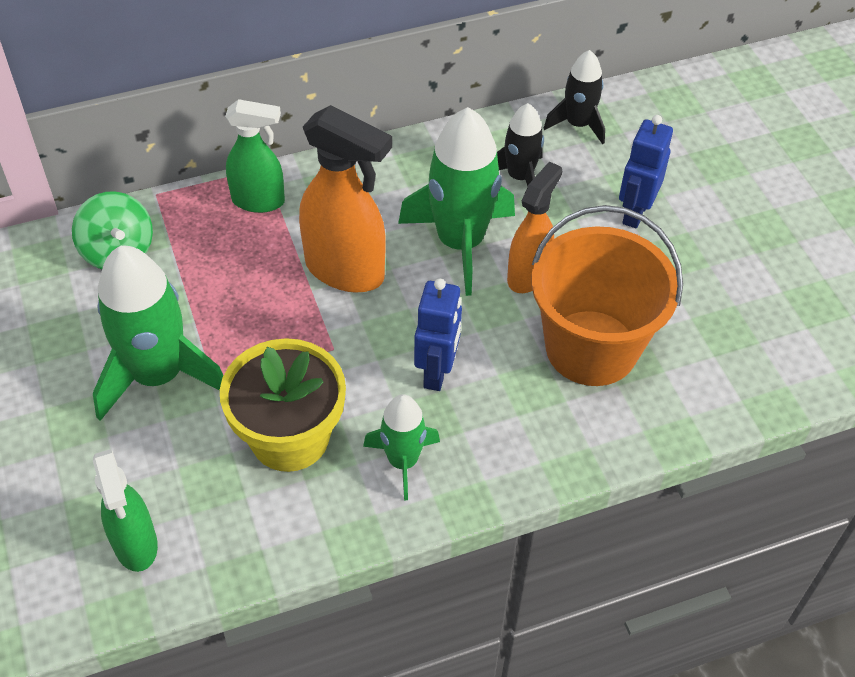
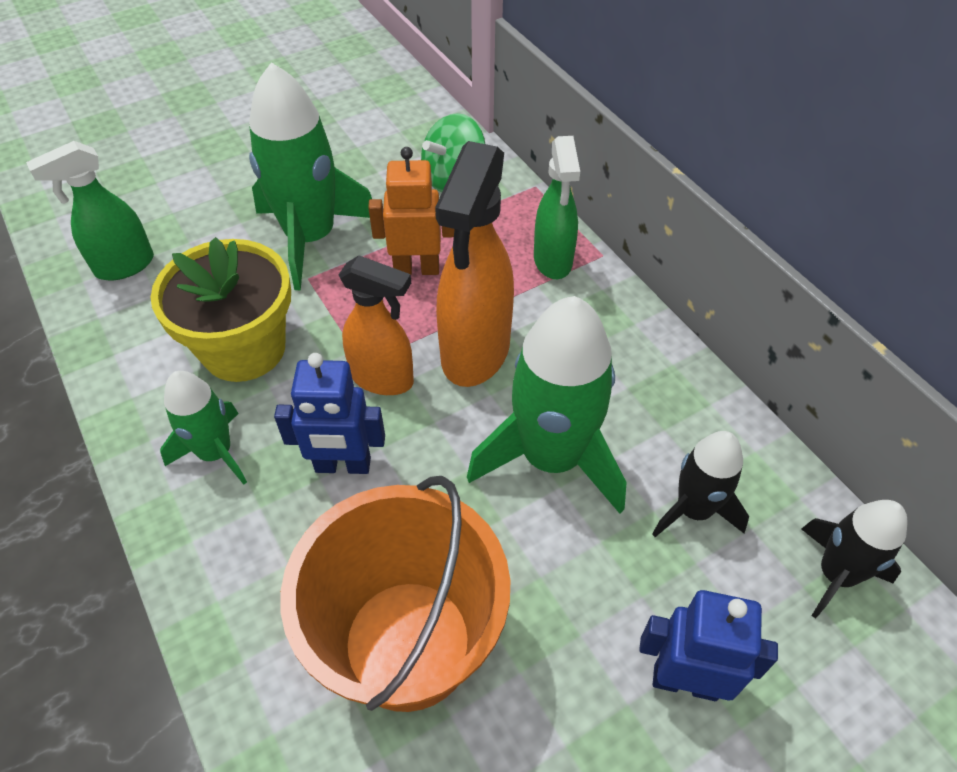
camera: 80 degrees right, 0 degrees up
orange spray bottle [507,161,562,293] -> orange spray bottle moved to [339,255,414,395]
none -> orange robot [368,147,455,275]

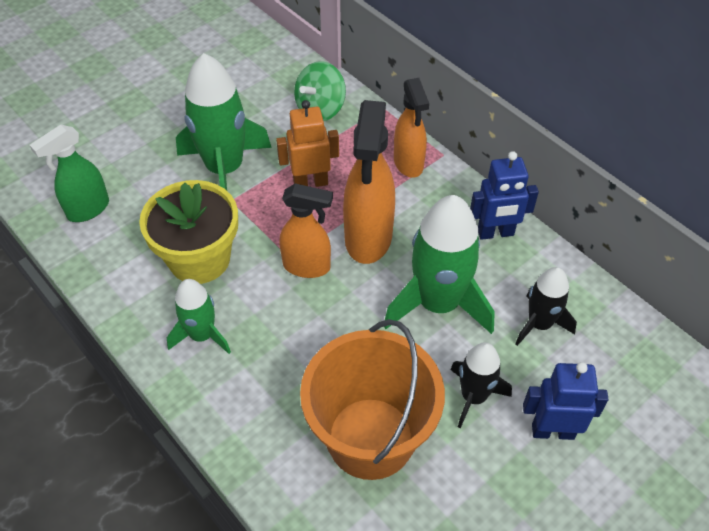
camera: 10 degrees left, 0 degrees up
blue robot [274,353,385,474] -> blue robot moved to [470,151,539,240]
green spray bottle [534,136,580,279] -> orange spray bottle [394,78,429,178]
black rocket [802,500,908,618] -> black rocket moved to [450,342,512,428]

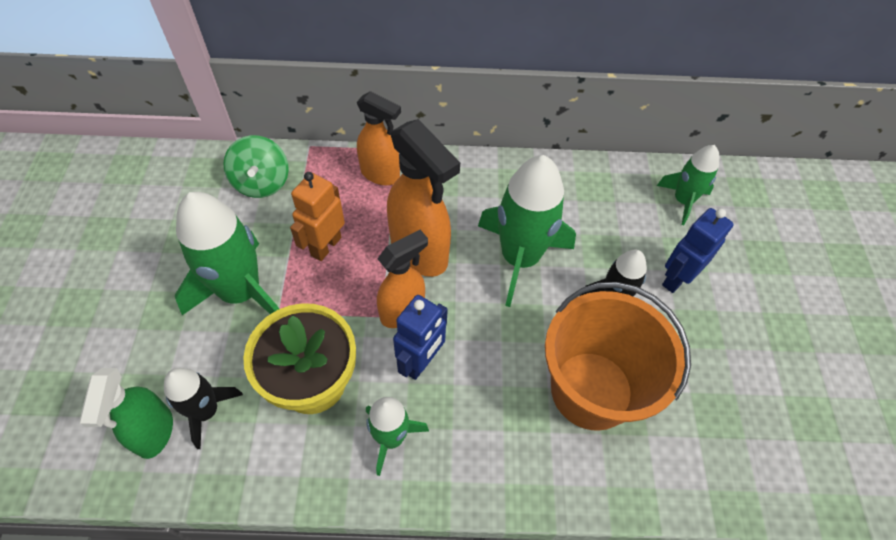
camera: 50 degrees left, 5 degrees up
blue robot [470,151,539,240] -> blue robot moved to [393,295,448,380]
black rocket [515,267,577,346] -> black rocket moved to [164,368,243,449]
none -> green rocket [657,145,719,225]

